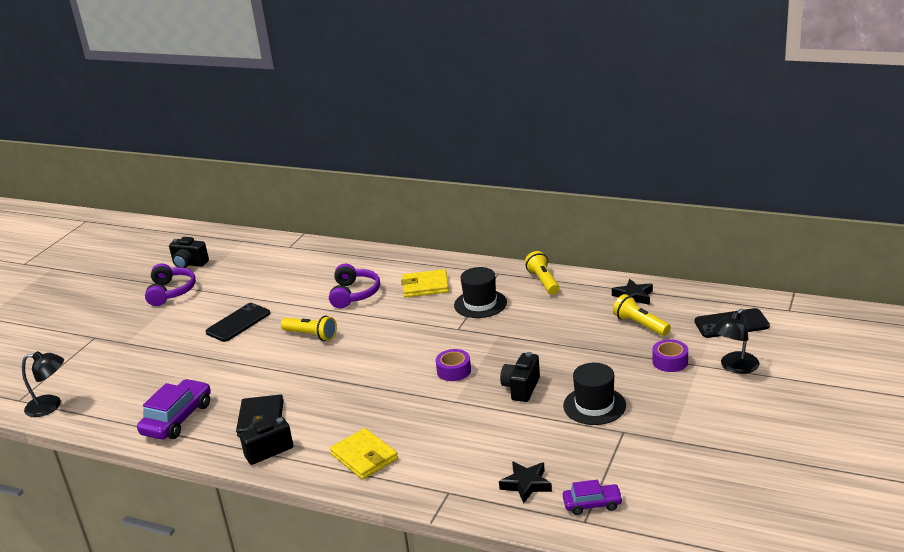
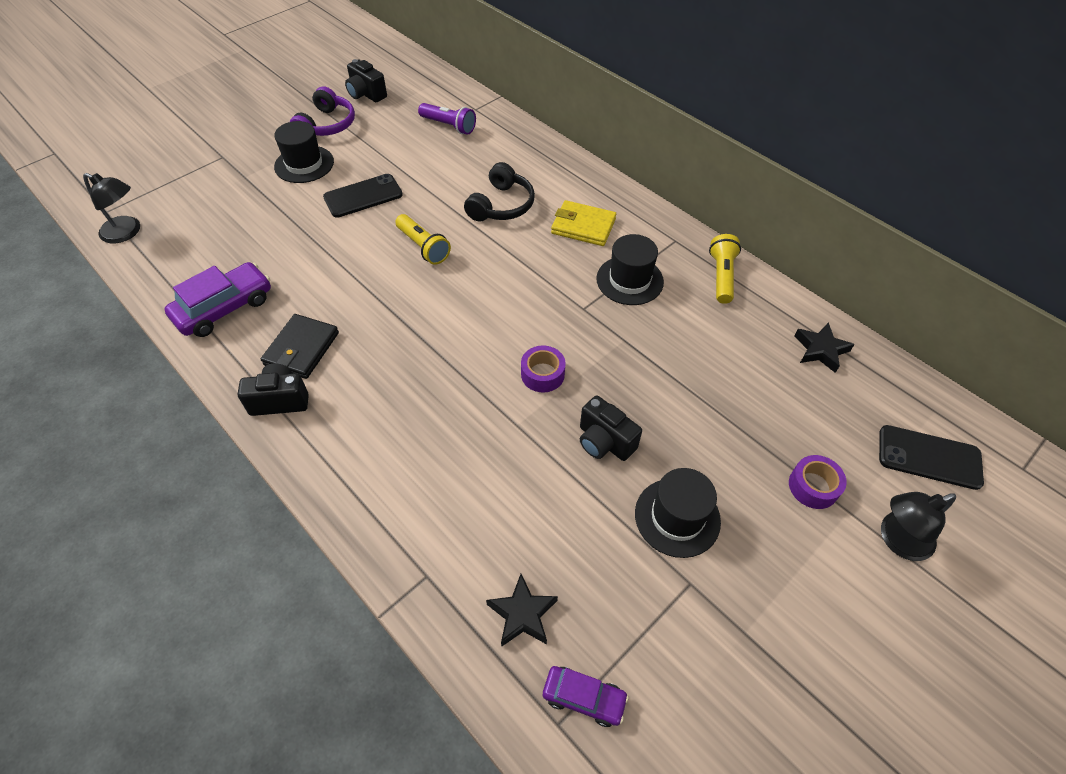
camera: 20 degrees right, 25 degrees up
purple headphones [329,264,380,308] -> black headphones [464,162,535,222]
yellow wallet [330,428,398,479] -> none
black camera [500,352,540,402] -> black camera turned 90 degrees counterclockwise [580,395,642,461]
yellow flashlight [613,294,671,336] -> none
none -> black hat [274,121,334,183]
none -> purple flashlight [418,103,476,135]

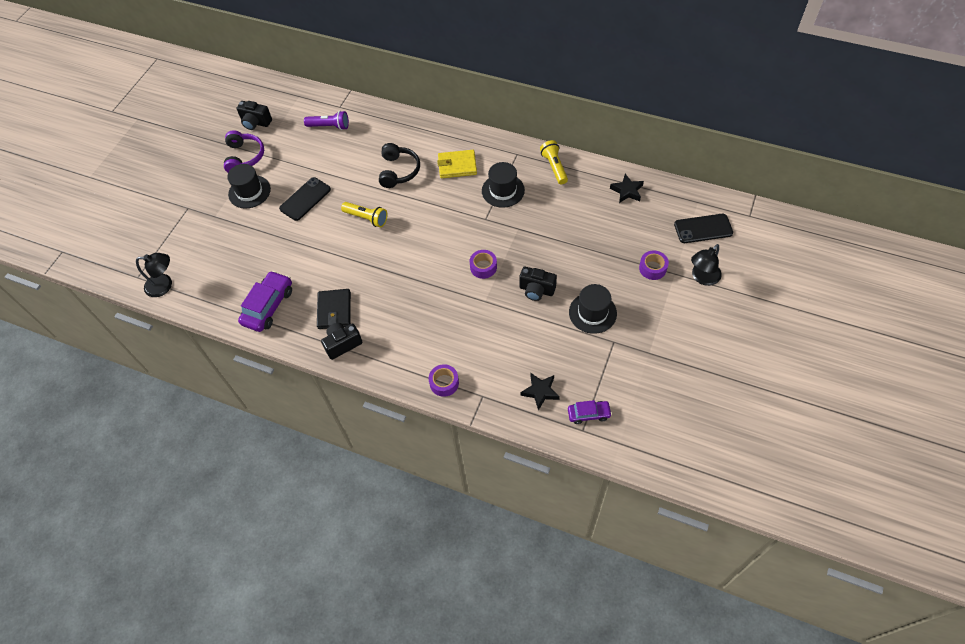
camera: 20 degrees left, 5 degrees up
none -> purple tape [428,364,459,397]

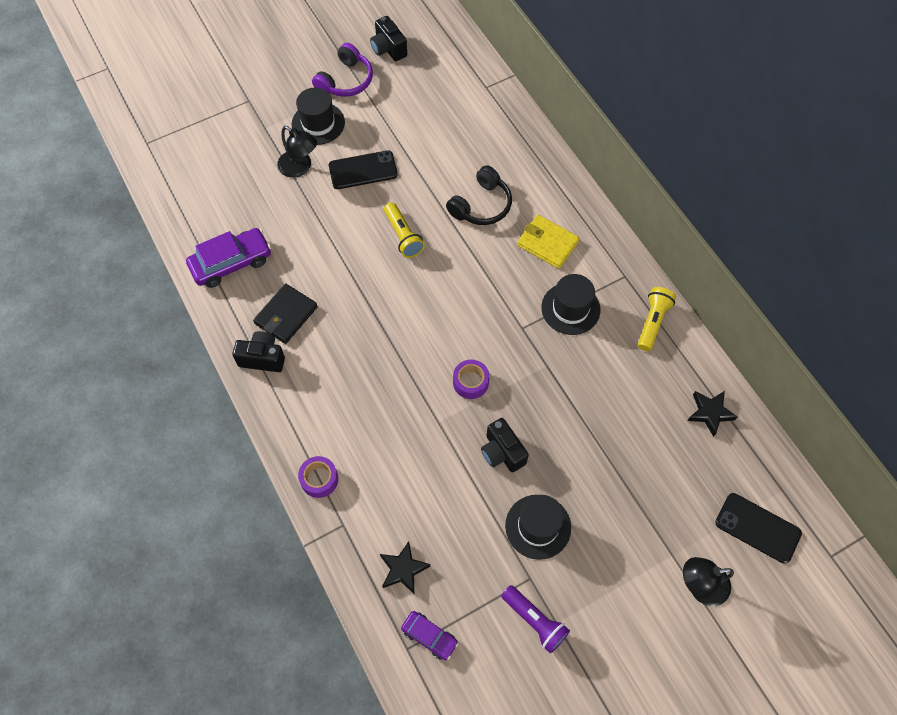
camera: 35 degrees right, 5 degrees up
black lamp [136,253,172,297] -> black lamp moved to [277,126,317,178]
purple flashlight [304,111,349,130] -> purple flashlight moved to [501,585,570,653]
purple tape [639,251,669,280] -> none

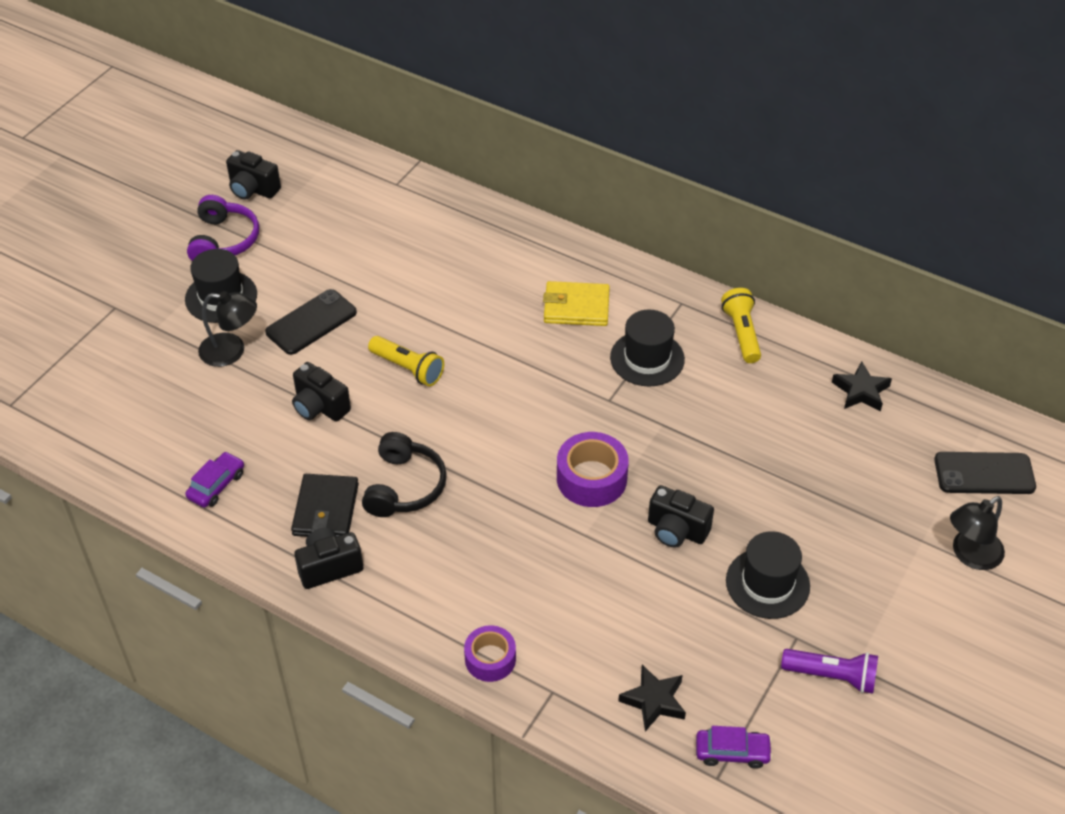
camera: 30 degrees left, 15 degrees down
purple car [186,228,271,288] -> purple car [185,451,244,508], size x0.58
black headphones [446,165,512,225] -> black headphones moved to [362,432,447,517]
purple tape [453,360,490,399] -> purple tape [557,432,629,507], size x1.51
none -> black camera [292,362,351,422]

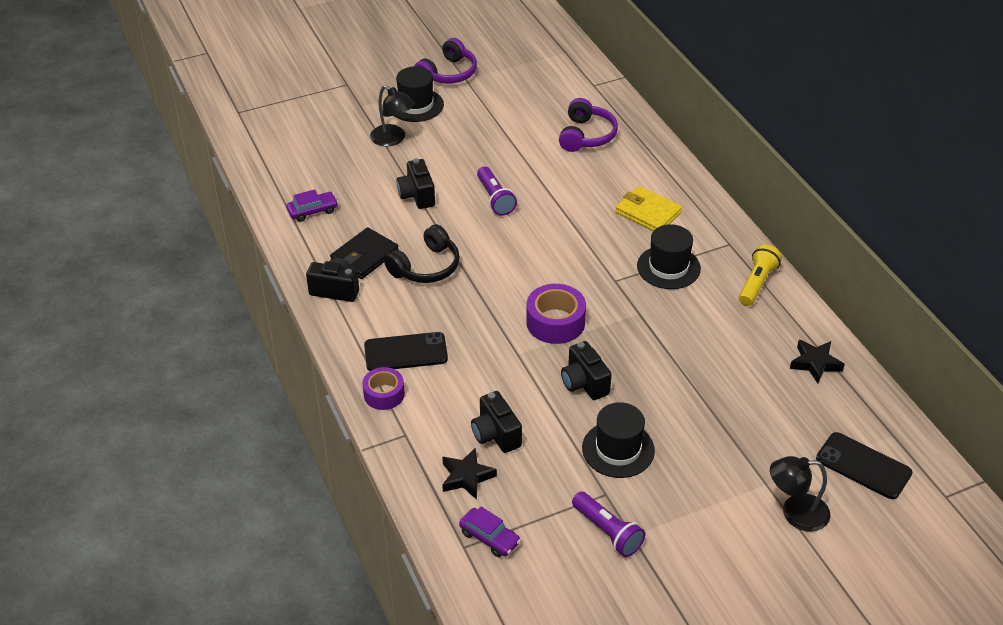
camera: 35 degrees right, 5 degrees down
black camera [226,150,281,200] -> black camera moved to [471,391,522,453]
black phone [265,289,357,355] -> black phone moved to [364,332,448,371]
yellow flashlight [368,336,444,386] -> purple flashlight [477,167,517,216]
none -> purple headphones [559,98,618,152]

